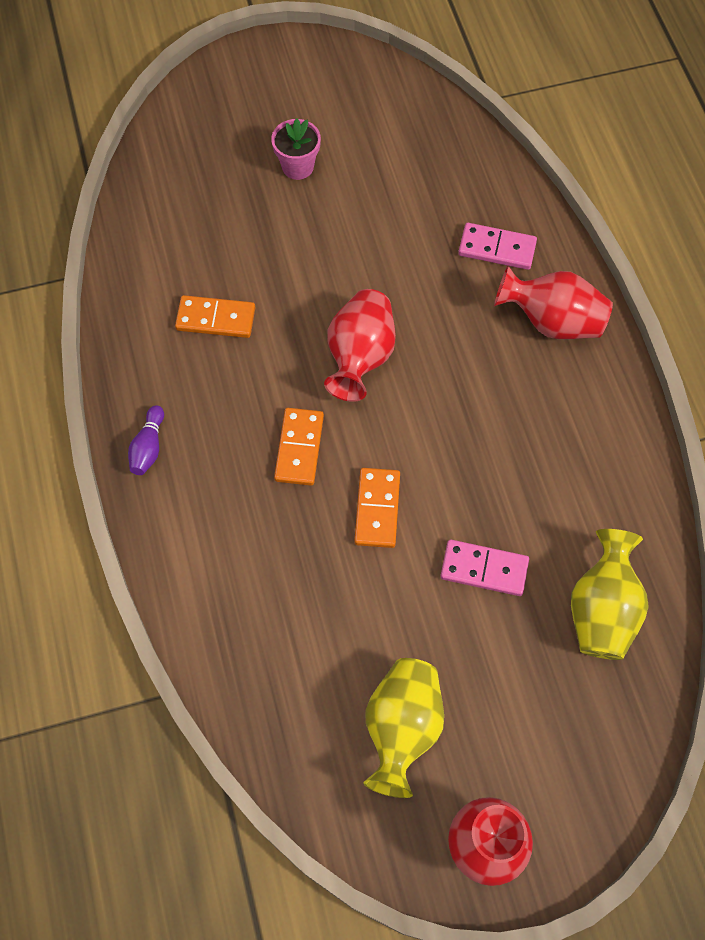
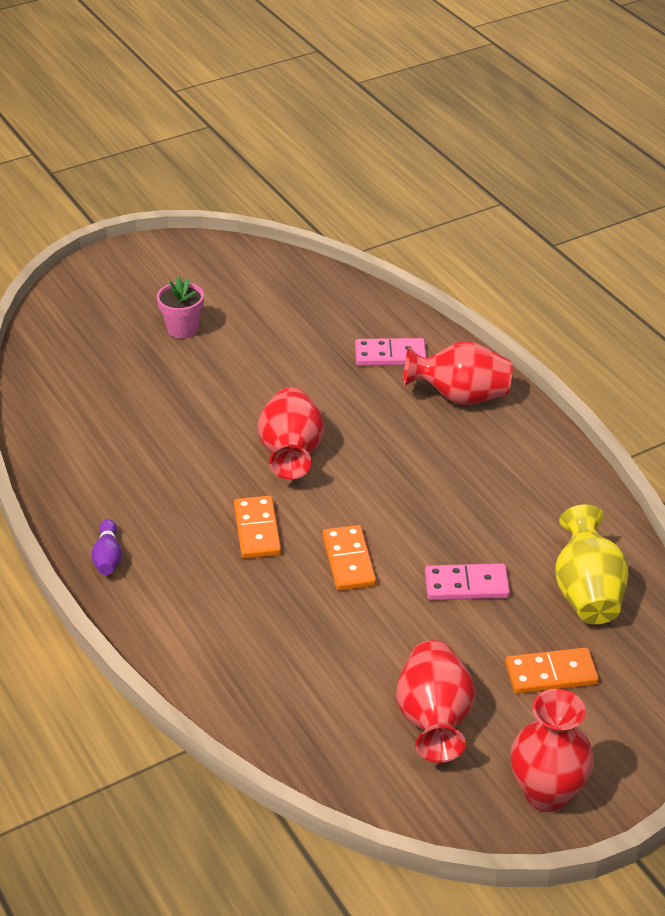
camera: 15 degrees left, 25 degrees down
orange domino [175,295,255,338] -> orange domino moved to [505,647,599,694]
yellow vase [363,658,444,798] -> red vase [396,640,475,763]

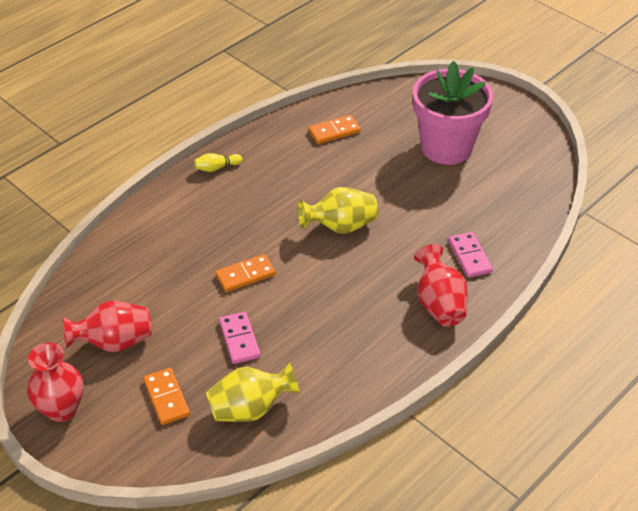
camera: 75 degrees right, 5 degrees up
purple bowling pin [91,519,122,575] -> yellow bowling pin [194,153,242,172]
pink flower pot [157,277,204,339] -> pink flower pot [413,61,493,165], size x2.33
orange domino [234,496,281,559] -> orange domino moved to [308,115,361,144]
red vase [258,387,324,479] -> yellow vase [298,187,378,234]

